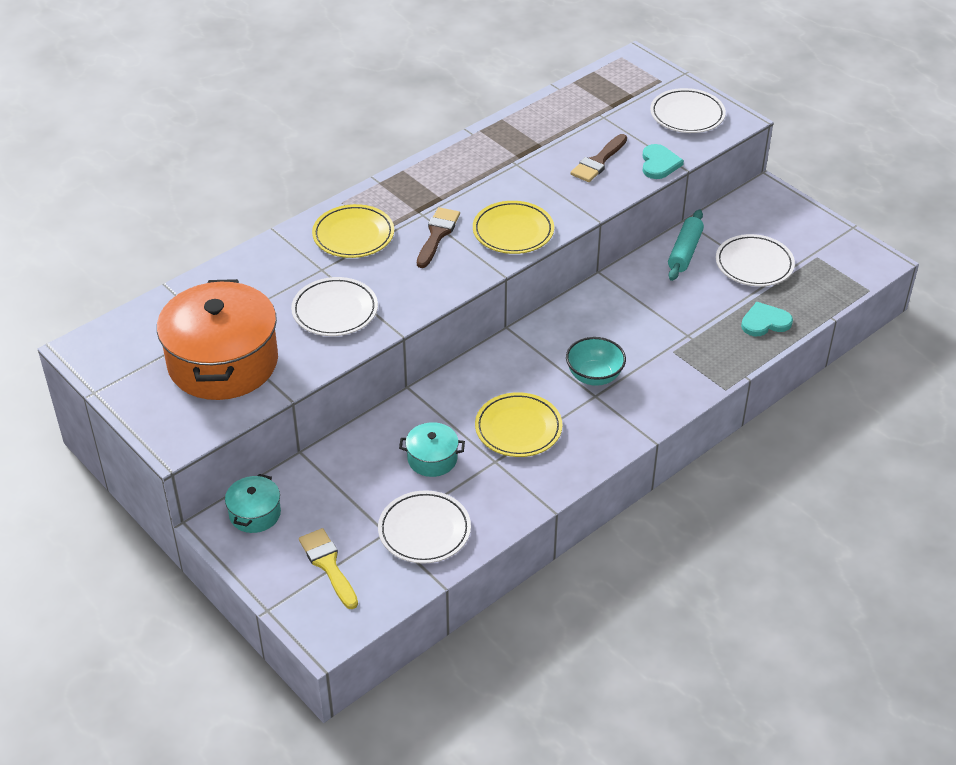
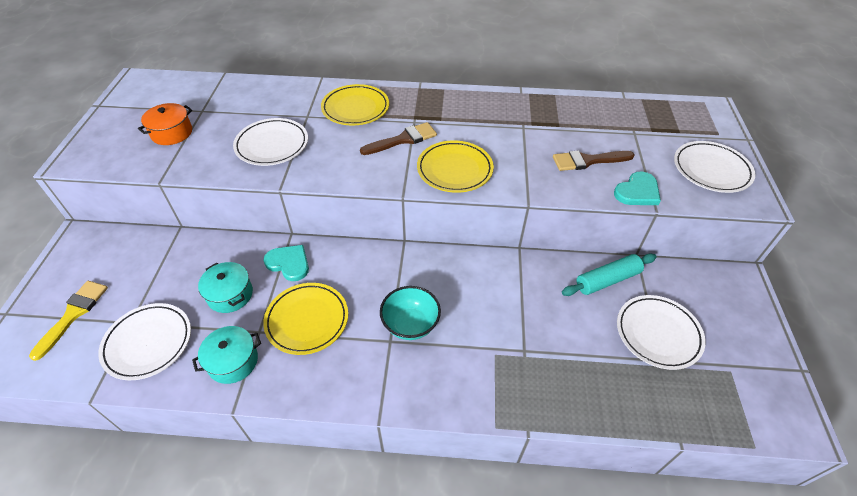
camera: 45 degrees right, 5 degrees up
orange pot [157,279,278,400] -> orange pot [138,103,192,145], size x0.45
turquoise pot [225,474,281,533] -> turquoise pot moved to [192,326,261,384]
turquoise heart [741,302,793,336] -> turquoise heart moved to [263,245,309,281]

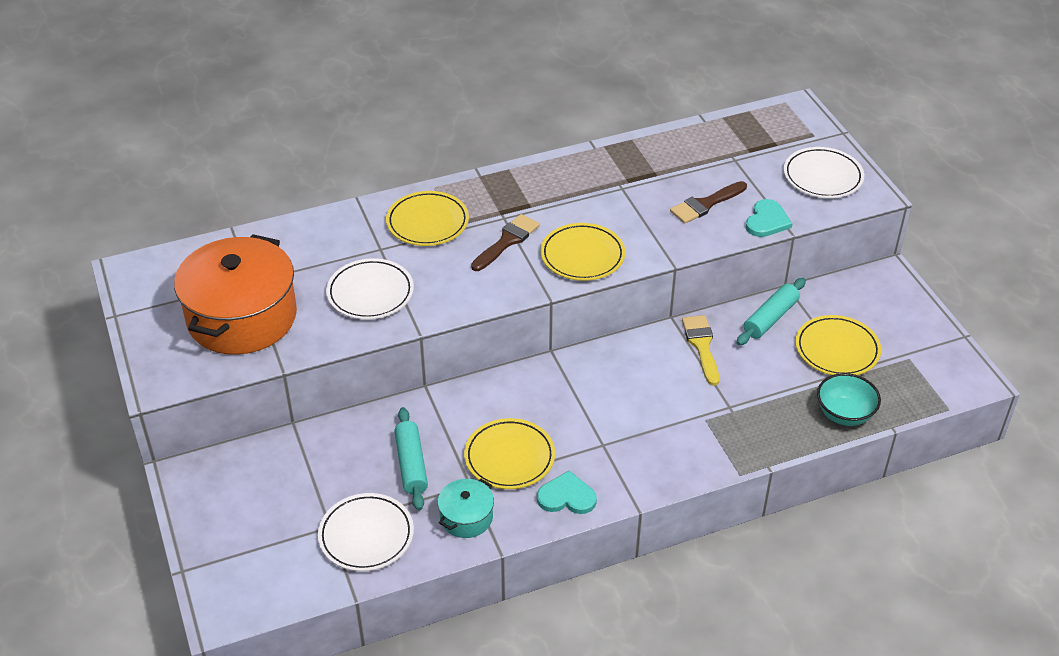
camera: 25 degrees left, 5 degrees down
yellow brush [29,281,108,361] -> yellow brush moved to [682,315,719,386]
orange pot [138,103,192,145] -> orange pot [174,234,297,355], size x2.20
turquoise pot [198,262,253,313] -> turquoise rolling pin [394,407,428,510]
turquoise heart [263,245,309,281] -> turquoise heart moved to [537,471,597,514]
turquoise bowl [380,286,441,340] -> turquoise bowl moved to [817,373,881,426]
white plate [617,295,706,370] -> yellow plate [795,315,881,375]

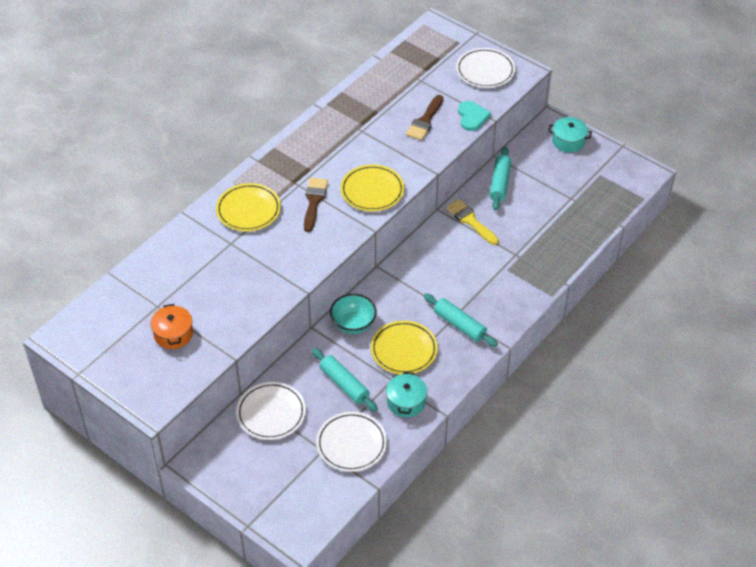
camera: 30 degrees left, 5 degrees up
orange pot [174,234,297,355] -> orange pot [150,304,193,349], size x0.45
white plate [326,258,414,320] -> white plate moved to [236,382,306,440]
turquoise heart [537,471,597,514] -> none
yellow plate [795,315,881,375] -> none
turquoise bowl [817,373,881,426] -> turquoise bowl moved to [330,294,377,334]
none -> turquoise rolling pin [424,293,498,347]
none -> turquoise pot [548,117,592,153]

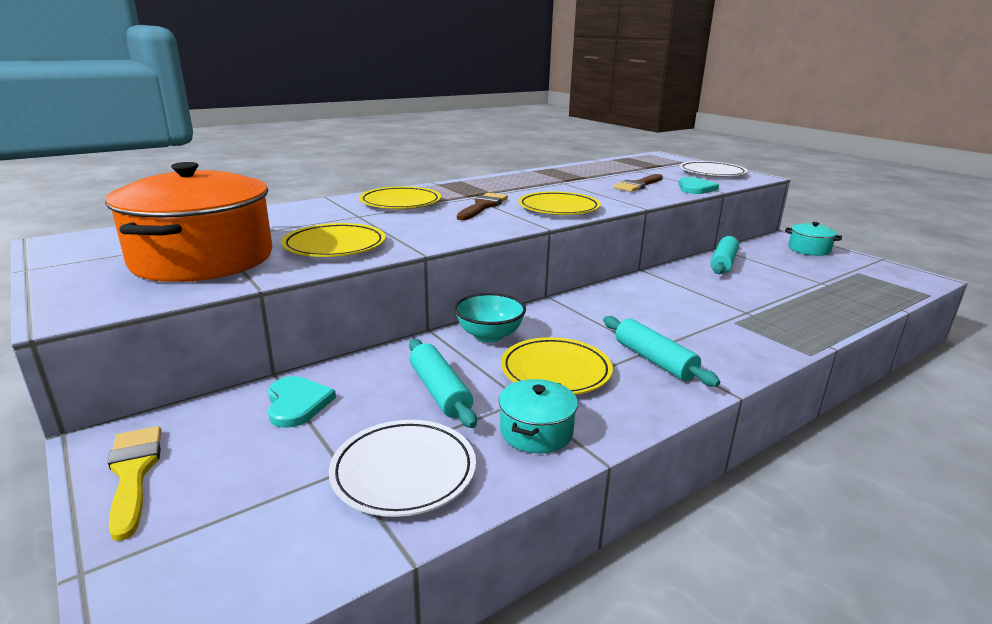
camera: 15 degrees right, 25 degrees down
orange pot [150,304,193,349] -> orange pot [105,162,273,282], size x2.20
white plate [236,382,306,440] -> turquoise heart [268,376,336,428]
yellow brush [446,199,499,245] -> yellow brush moved to [108,426,161,541]
none -> yellow plate [281,223,386,257]

